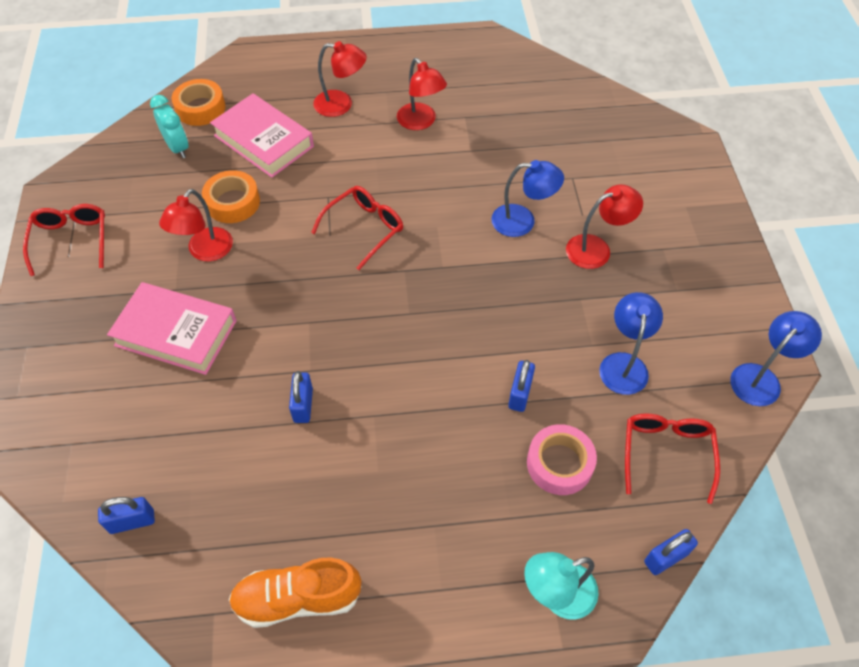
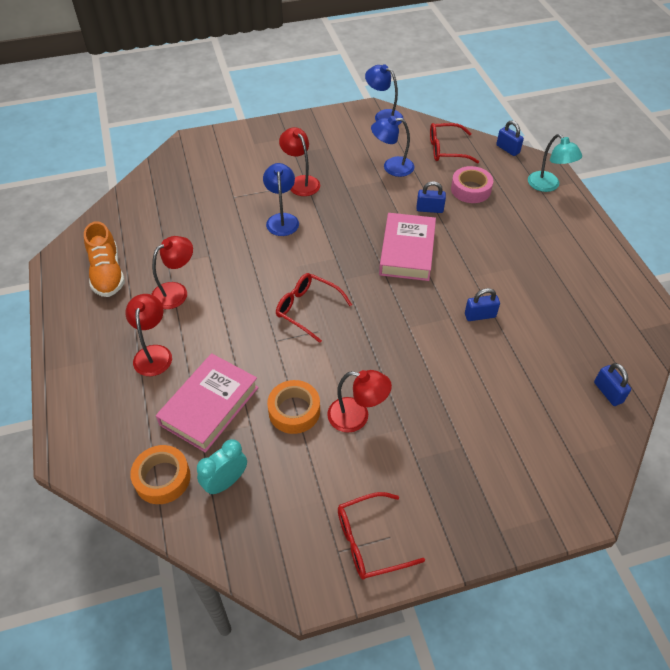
camera: 100 degrees left, 5 degrees down
pink book [107,282,237,375] -> pink book moved to [379,213,436,281]
orange shoe [229,557,362,628] -> orange shoe moved to [84,221,125,297]

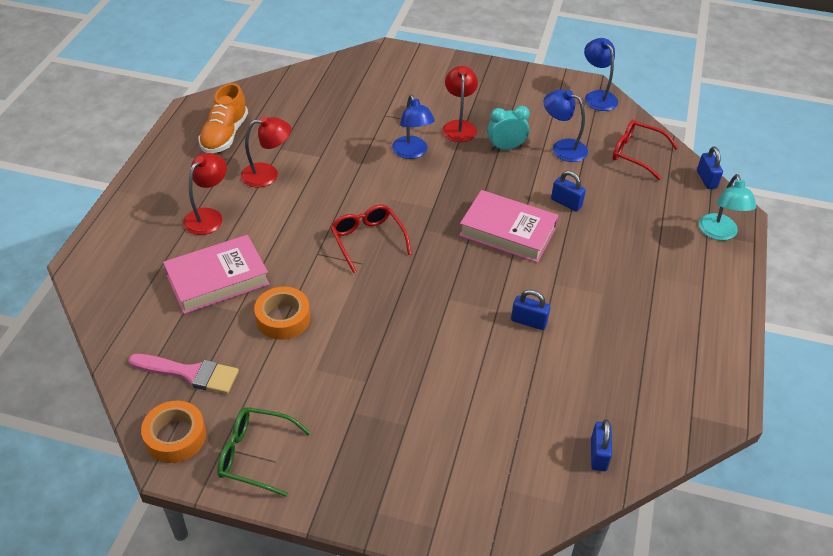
camera: 30 degrees right, 5 degrees down
orange tape [130,445,191,504] -> orange tape moved to [141,401,206,463]
turquoise clock [197,439,247,495] -> turquoise clock moved to [487,106,530,150]
blue lamp [263,163,299,236] -> blue lamp turned 135 degrees clockwise [392,95,435,159]
red lamp [327,370,392,433] -> none
red glasses [338,492,425,580] -> green glasses [217,407,311,497]
pink book [379,213,436,281] -> pink book turned 75 degrees clockwise [459,190,559,263]
pink tape [451,166,493,203] -> none
none -> pink brush [128,354,239,394]

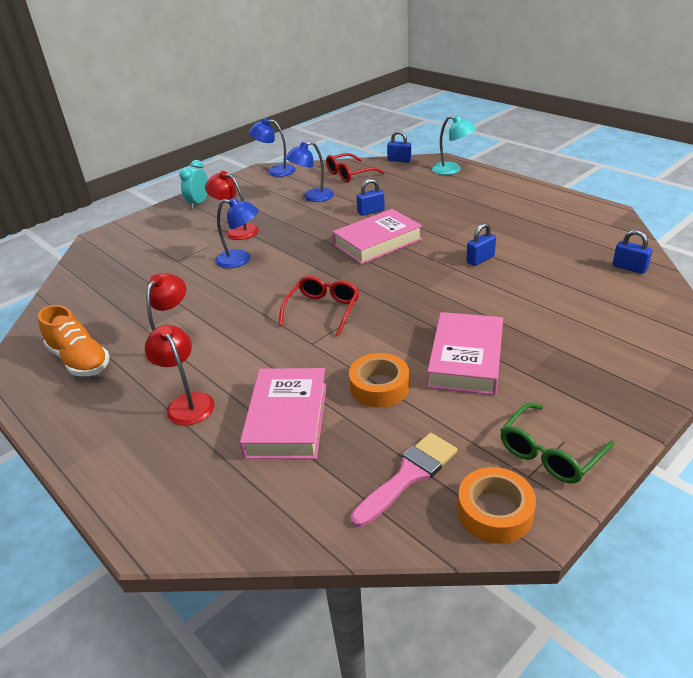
camera: 55 degrees left, 10 degrees down
red glasses [330,205,412,273] -> red glasses turned 105 degrees clockwise [279,276,359,336]
turquoise clock [487,106,530,150] -> turquoise clock moved to [179,160,208,209]
none -> pink book [427,312,503,395]

